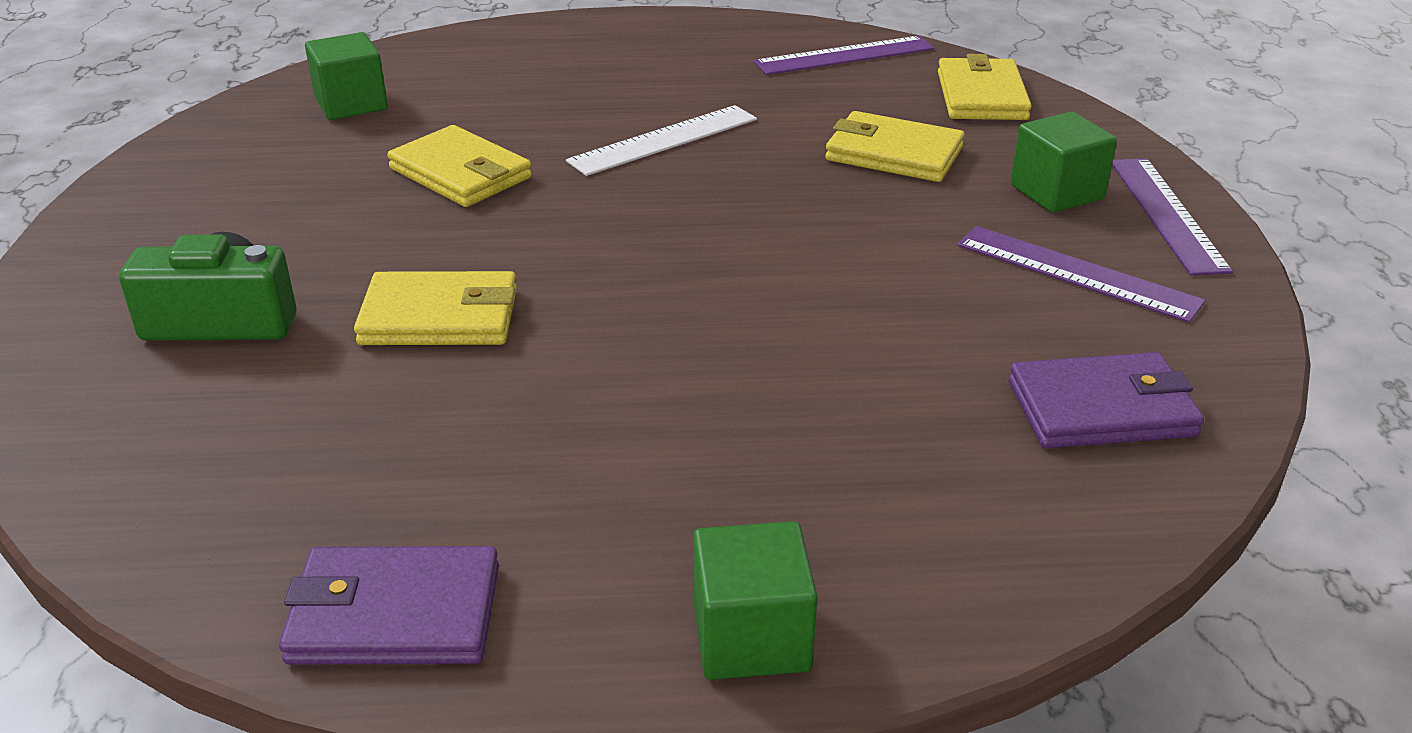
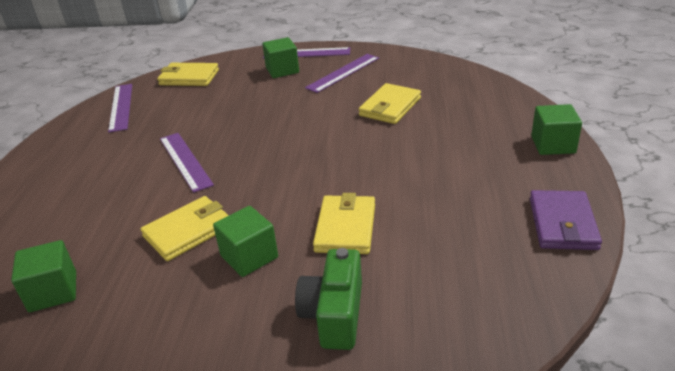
camera: 80 degrees left, 0 degrees up
white ruler [566,105,757,176] -> purple ruler [160,133,214,193]
yellow wallet [825,111,965,182] -> yellow wallet moved to [359,83,421,124]
purple wallet [1009,352,1204,448] -> none
none -> green cube [213,206,278,277]

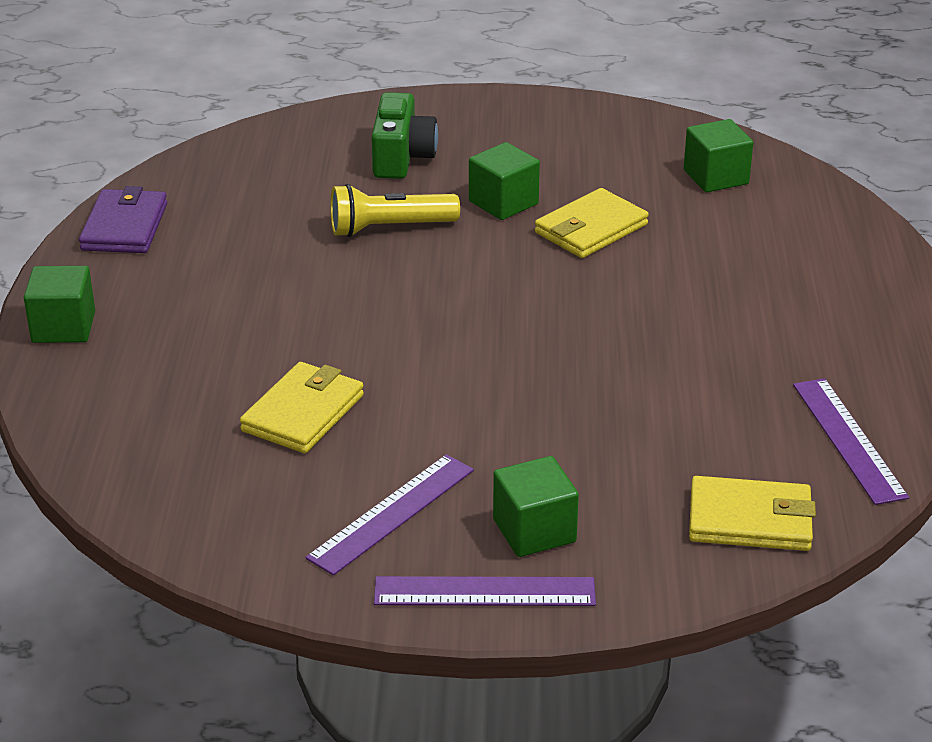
camera: 175 degrees right, 0 degrees up
purple ruler [160,133,214,193] -> none
yellow wallet [313,193,375,254] -> yellow flashlight [330,184,460,237]

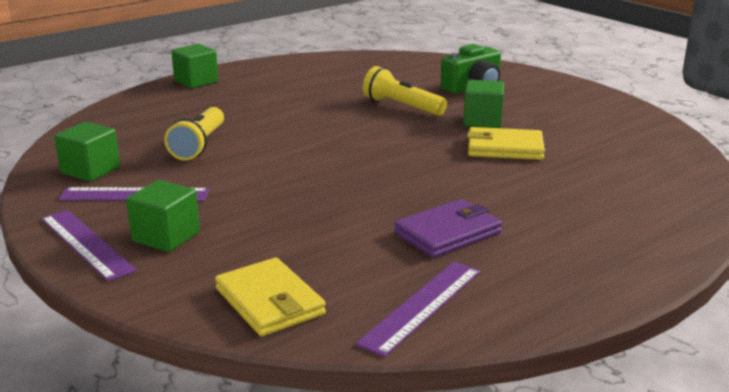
camera: 50 degrees right, 10 degrees down
purple wallet [79,186,167,253] -> purple wallet moved to [394,199,502,258]
yellow wallet [240,362,364,453] -> yellow flashlight [164,107,224,160]
green cube [684,119,753,192] -> green cube moved to [54,122,120,181]

